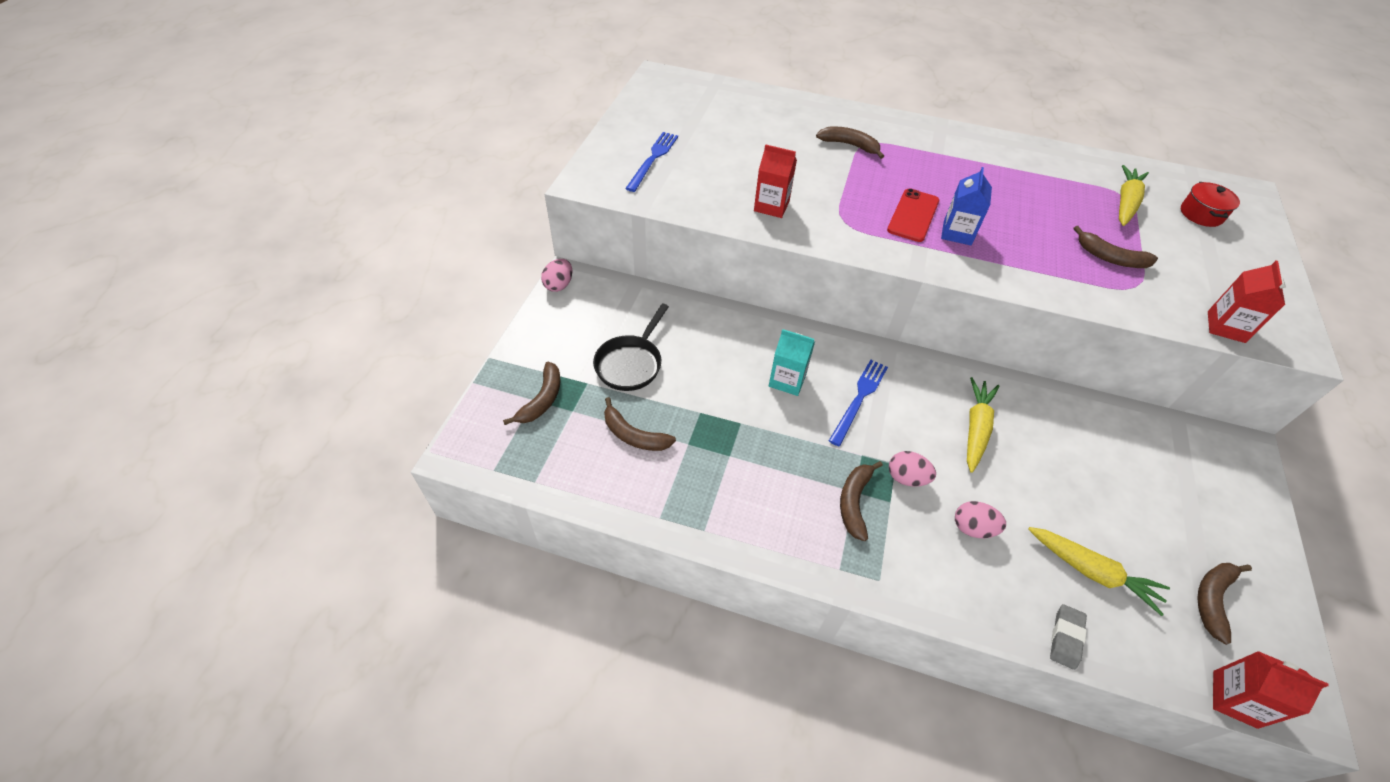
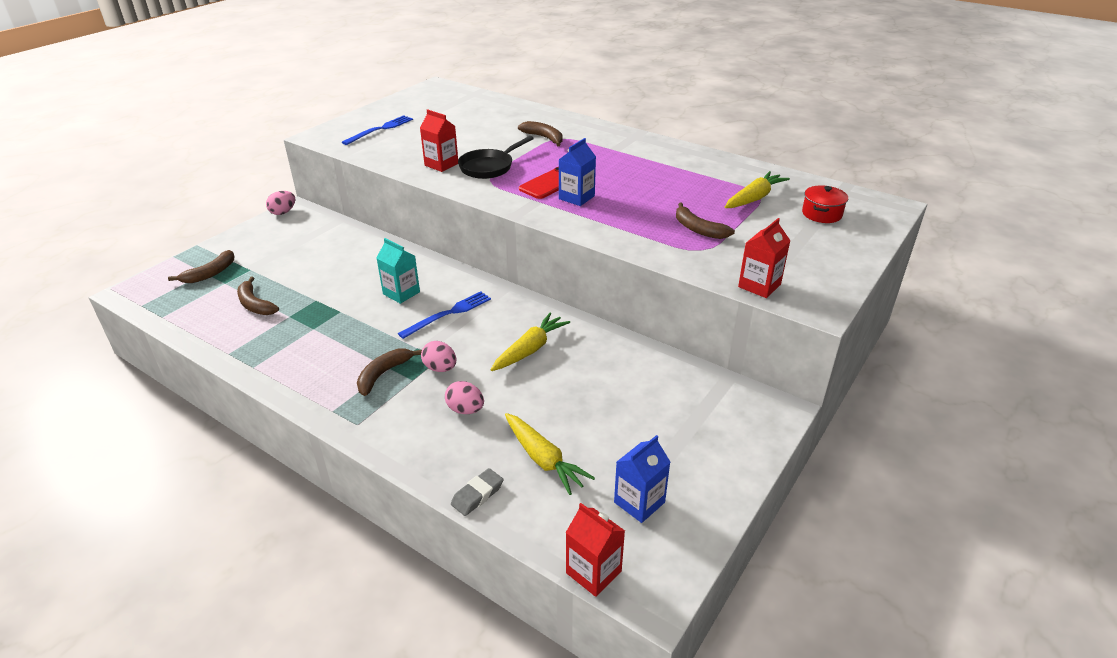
camera: 20 degrees right, 15 degrees down
black pan [593,304,669,391] -> black pan moved to [458,136,534,179]
brown banana [1197,563,1252,645] -> blue carton [614,435,670,523]

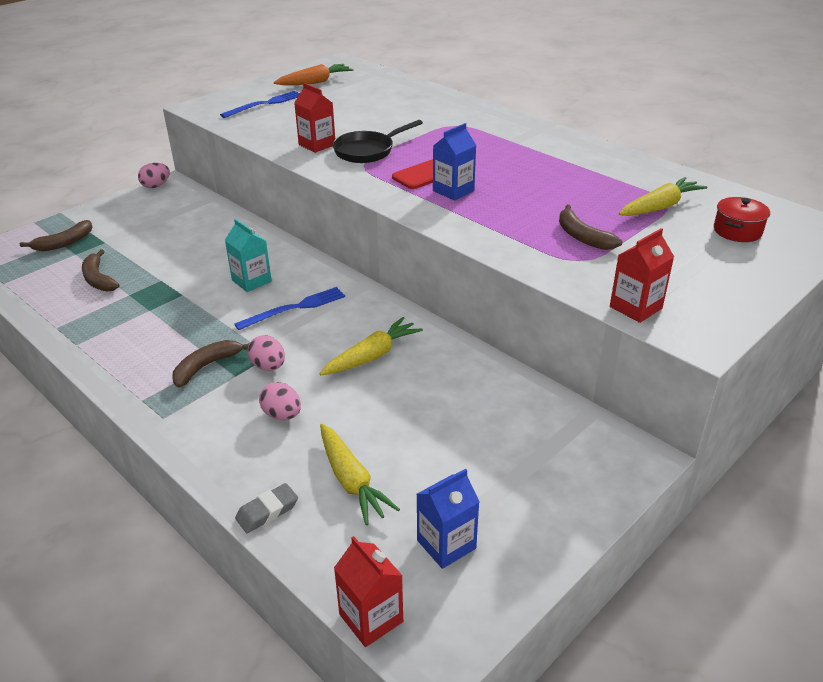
camera: 10 degrees right, 0 degrees up
brown banana [518,121,563,146] -> none
none -> orange carrot [274,64,354,85]

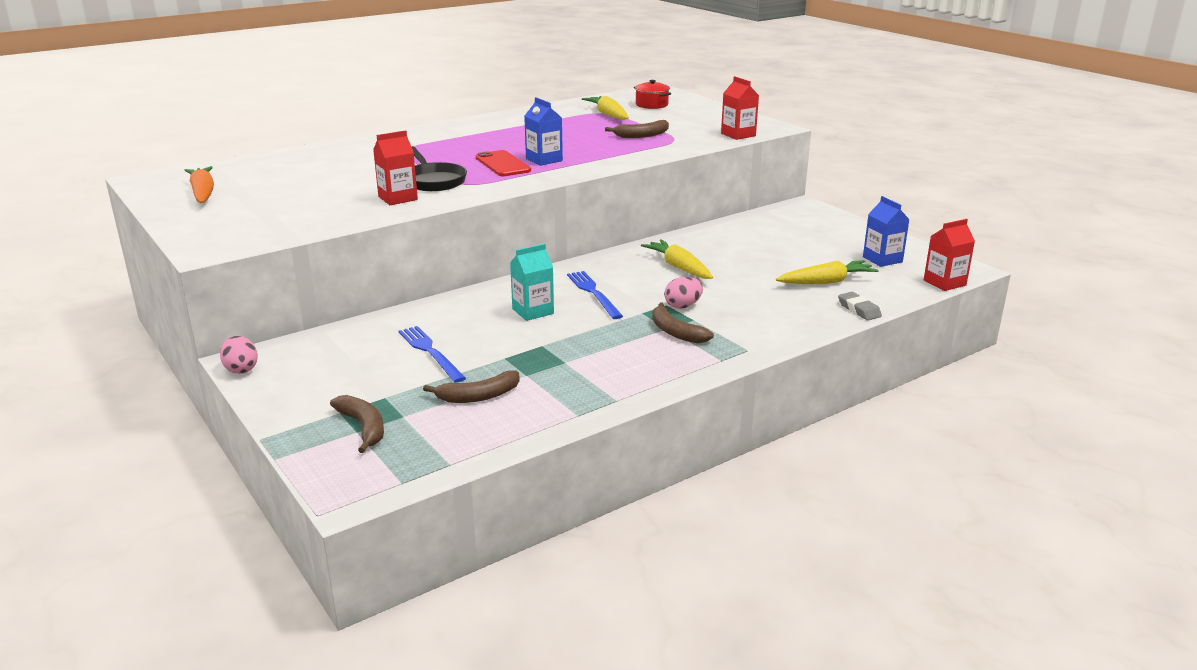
camera: 80 degrees left, 10 degrees down
blue fork [220,91,300,118] -> blue fork moved to [398,326,466,383]
pink egg [259,382,301,420] -> none

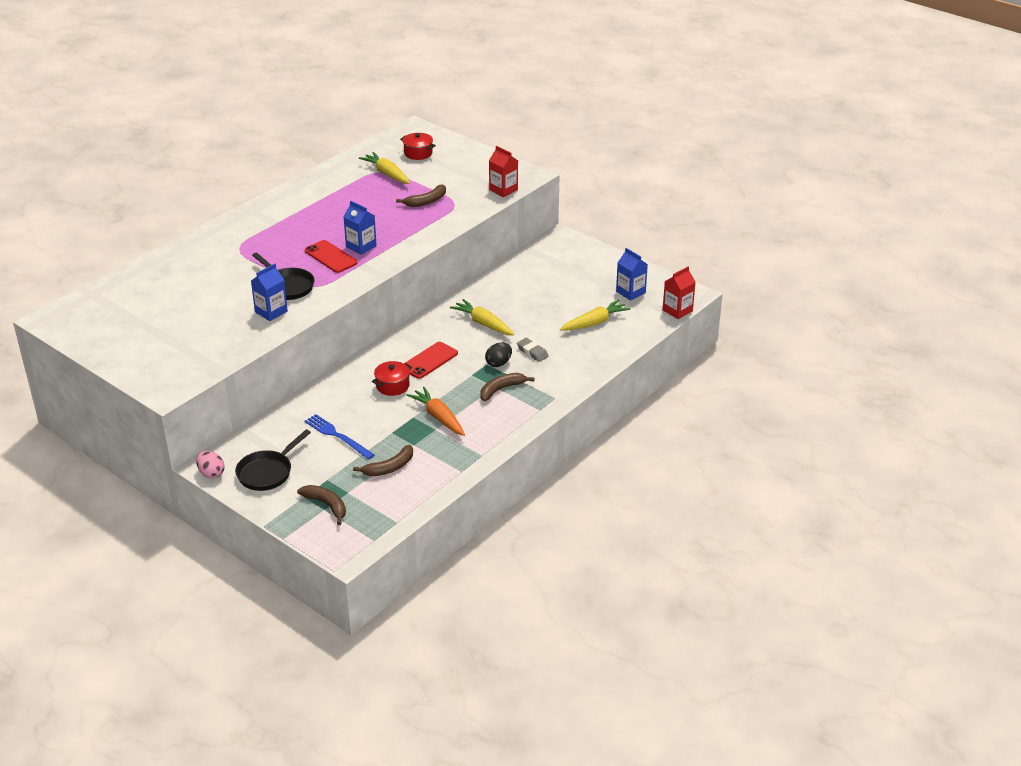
camera: 15 degrees left, 10 degrees up
orange carrot [185,166,214,203] -> orange carrot moved to [407,387,465,436]
red carton [373,130,418,205] -> blue carton [251,263,288,321]
turquoise carton [510,244,554,321] -> red pot [372,361,412,396]
blue fork [567,271,623,319] -> red phone [405,342,458,379]
brown banana [652,302,714,343] -> brown banana turned 105 degrees clockwise [480,373,535,401]
pink egg [664,277,703,309] -> black egg [485,342,512,367]
grey eraser [838,292,882,320] -> grey eraser moved to [517,338,549,362]
none -> black pan [235,429,311,491]

